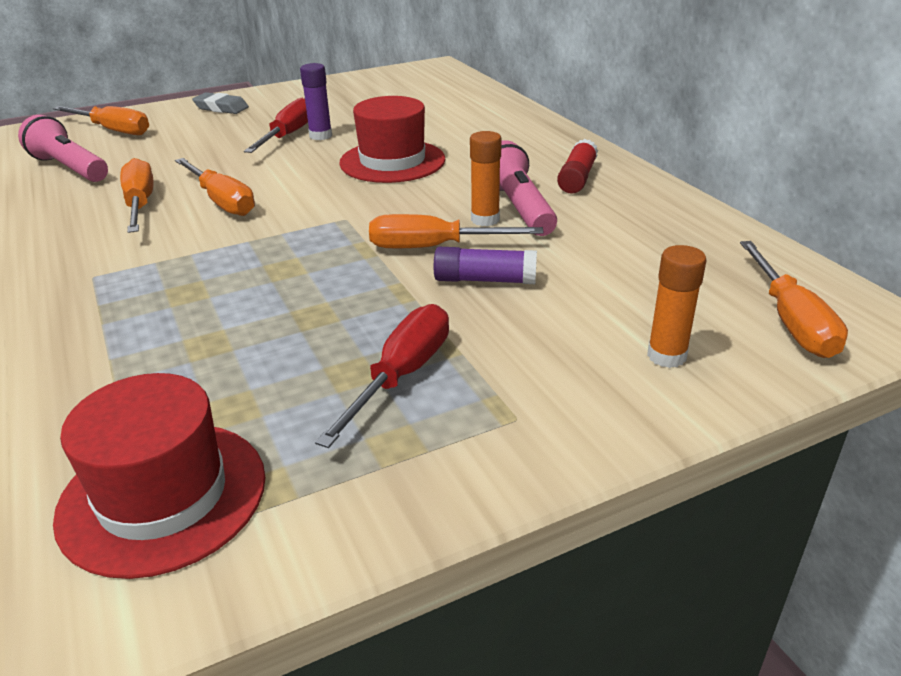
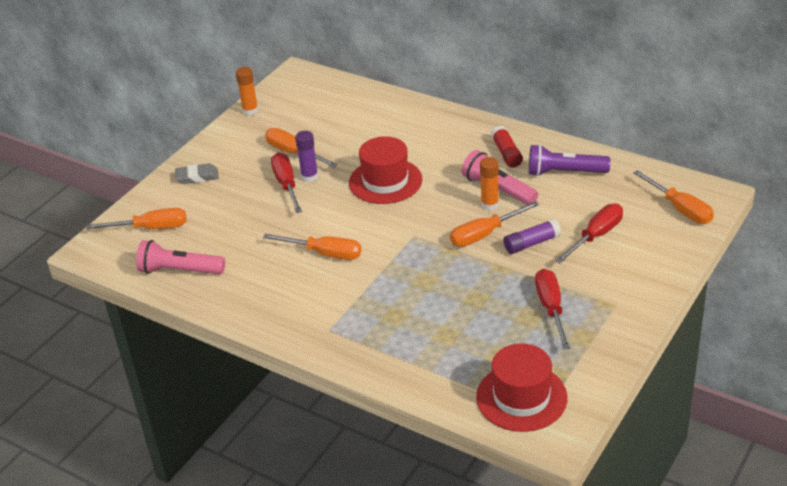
camera: 30 degrees left, 5 degrees up
orange screwdriver [120,158,154,233] -> orange screwdriver moved to [265,128,338,168]
orange glue stick [647,245,707,368] -> orange glue stick moved to [236,67,258,116]
none -> purple flashlight [529,144,610,176]
none -> red screwdriver [555,204,623,264]

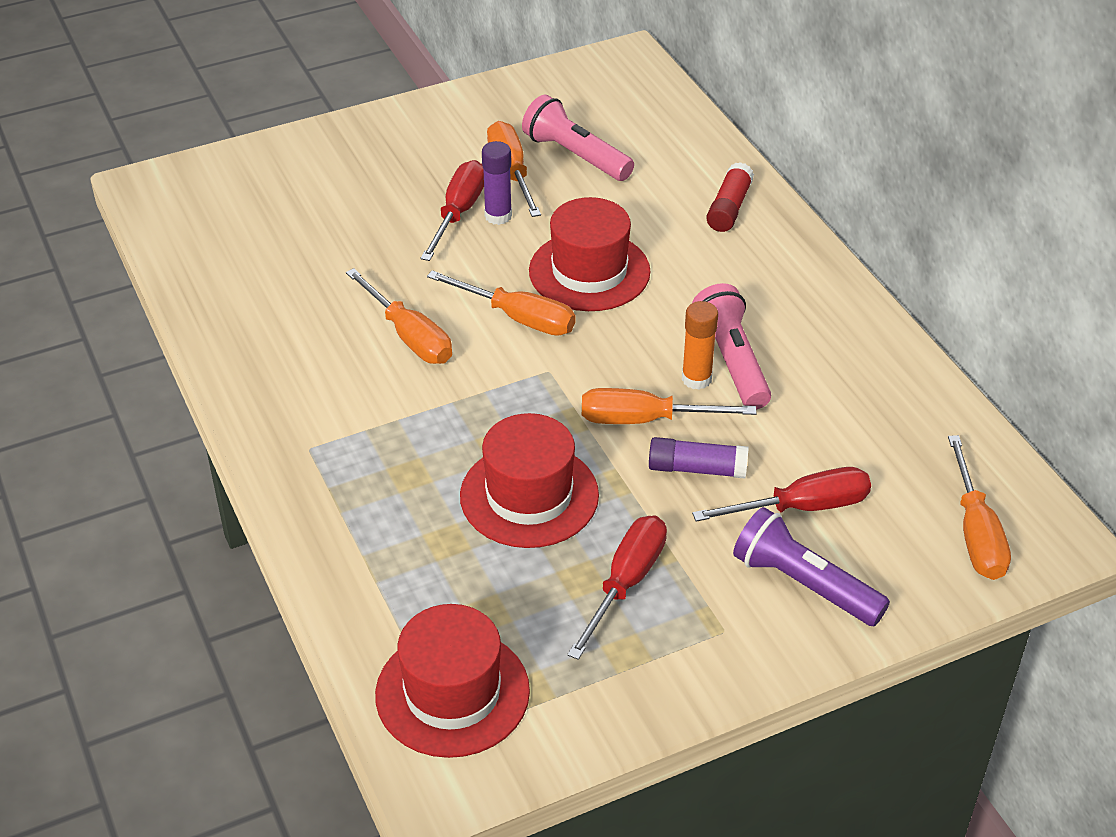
camera: 30 degrees right, 5 degrees up
orange screwdriver [86,208,186,229] -> orange screwdriver moved to [427,270,576,336]
pink flashlight [136,240,225,274] -> pink flashlight moved to [522,94,634,181]
grey eraser [175,163,219,184] -> none
orange glue stick [236,67,258,116] -> none
red glue stick [491,126,523,168] -> red glue stick moved to [706,162,754,232]
purple flashlight [529,144,610,176] -> purple flashlight moved to [733,507,890,626]
none -> red hat [460,413,599,548]

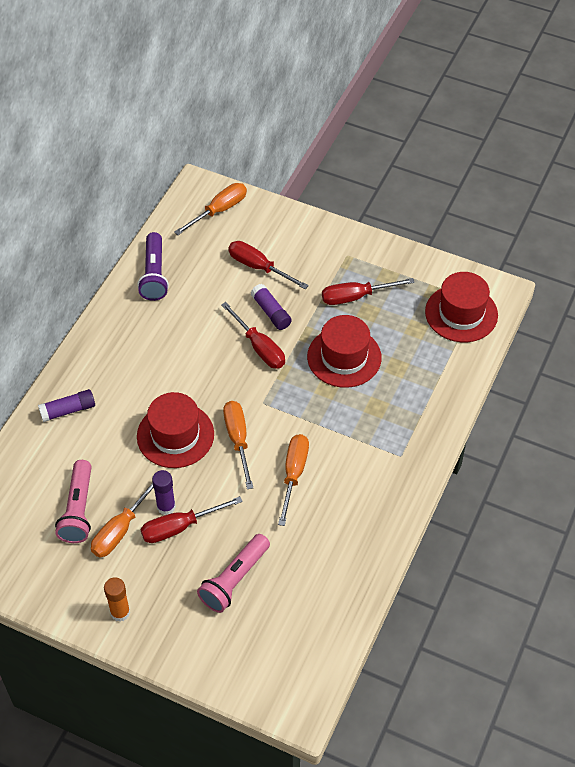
camera: 130 degrees left, 10 degrees up
orange screwdriver [582,388,756,424] -> red screwdriver [221,302,285,369]
orange glue stick [682,301,718,390] -> orange glue stick moved to [104,577,130,622]
pink flashlight [692,283,771,409] -> pink flashlight moved to [197,534,270,613]
red glue stick [706,162,754,232] -> purple glue stick [38,389,95,422]
purple flashlight [733,507,890,626] -> purple flashlight moved to [137,232,169,301]

